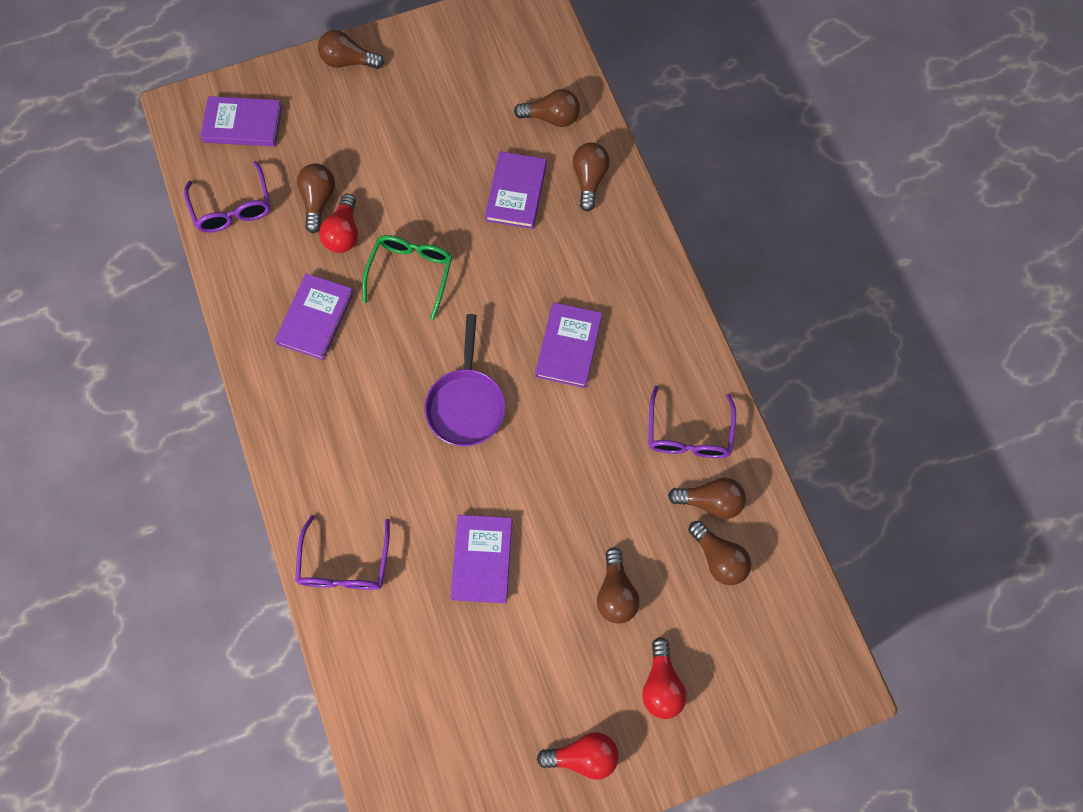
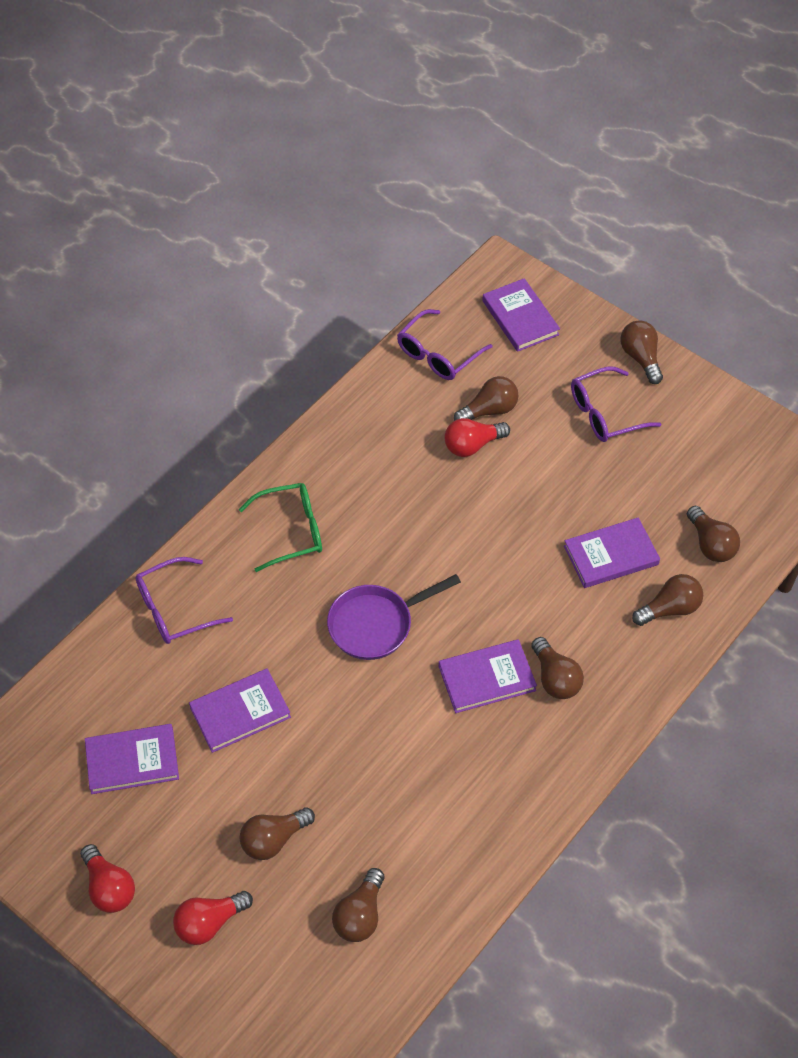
camera: 60 degrees right, 15 degrees down
purple book [275,273,354,360] -> purple book moved to [85,724,179,794]
green glasses [362,235,452,320] -> green glasses moved to [239,483,322,572]
purple glasses [649,386,736,458] -> purple glasses moved to [571,367,661,442]
brown light bulb [668,477,746,519] -> brown light bulb moved to [531,637,584,699]

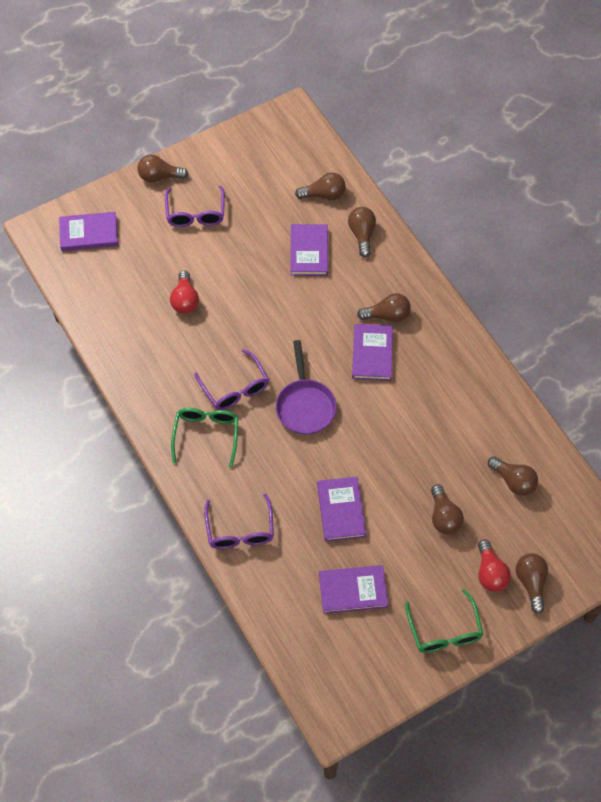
camera: 70 degrees left, 5 degrees up
red light bulb [80,844,135,913] -> green glasses [405,589,483,653]
purple book [85,724,179,794] -> purple book turned 75 degrees clockwise [319,565,388,614]
purple glasses [397,309,492,380] -> purple glasses moved to [194,349,269,410]
brown light bulb [454,376,519,421] -> brown light bulb moved to [516,553,548,614]

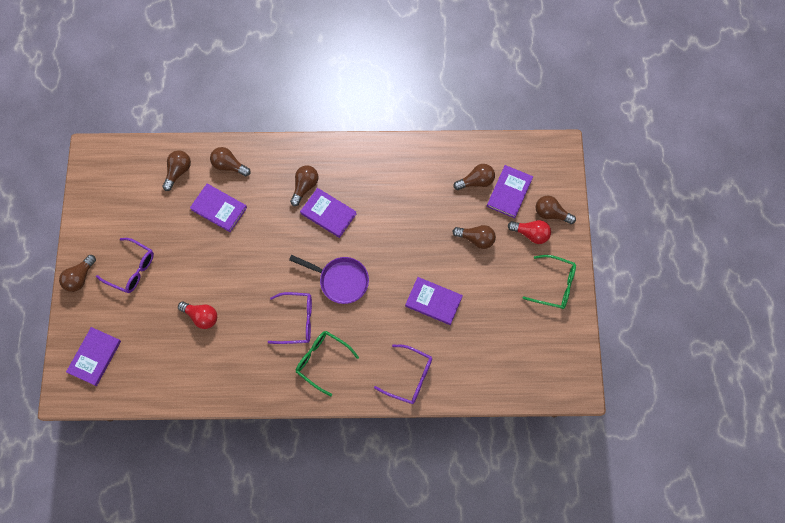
camera: 60 degrees left, 10 degrees up
purple book [319,565,388,614] -> purple book moved to [487,165,533,218]

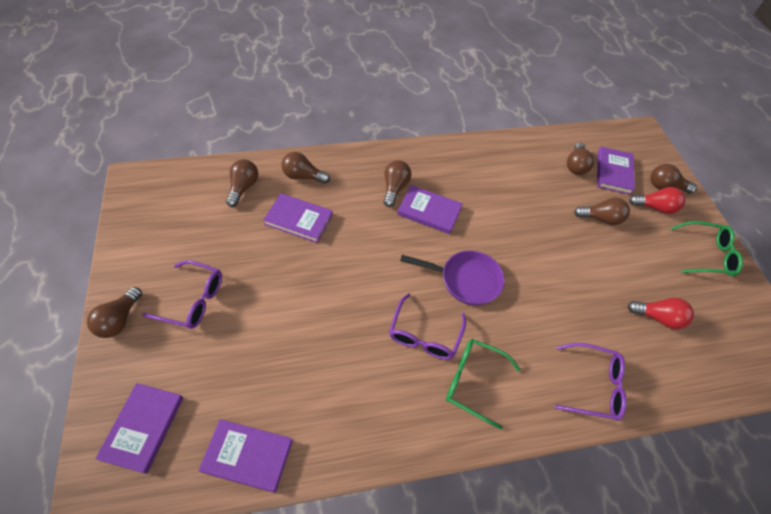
camera: 15 degrees left, 15 degrees down
red light bulb [178,301,217,329] -> red light bulb moved to [628,298,694,329]
purple glasses [268,292,312,344] -> purple glasses turned 120 degrees clockwise [389,293,466,360]
purple book [405,277,463,325] -> purple book moved to [199,419,293,493]
brown light bulb [453,164,495,190] -> brown light bulb turned 135 degrees clockwise [567,143,594,175]

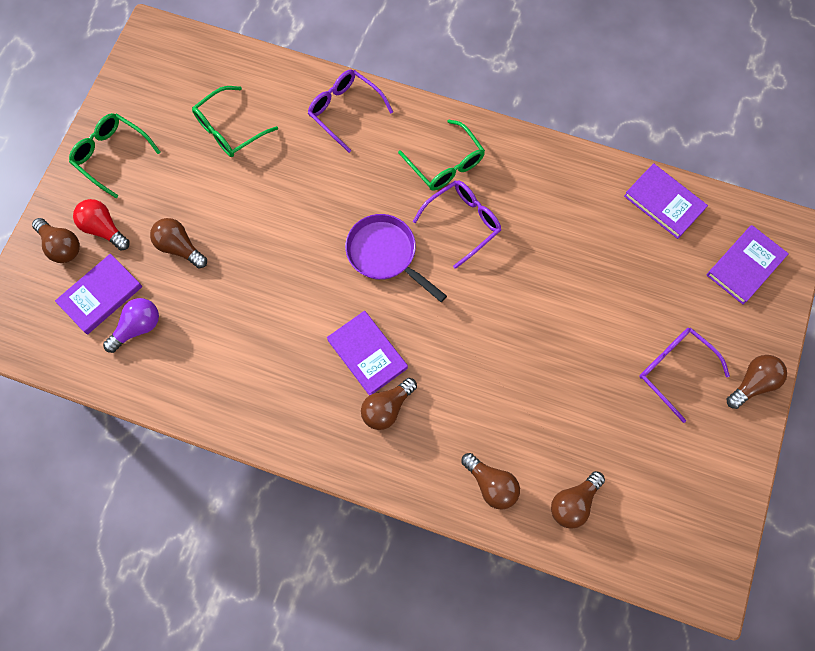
camera: 145 degrees left, 15 degrees up
purple book [263,193,333,243] -> none
brown light bulb [567,143,594,175] -> purple light bulb [103,298,159,353]
red light bulb [628,298,694,329] -> green glasses [192,86,278,157]

